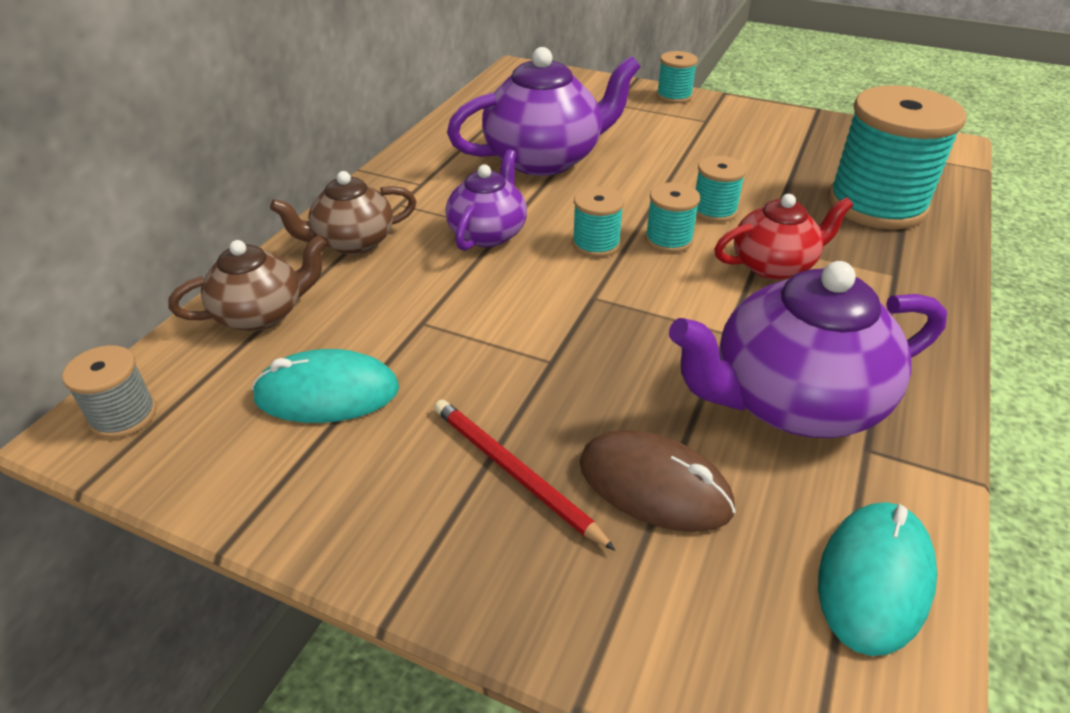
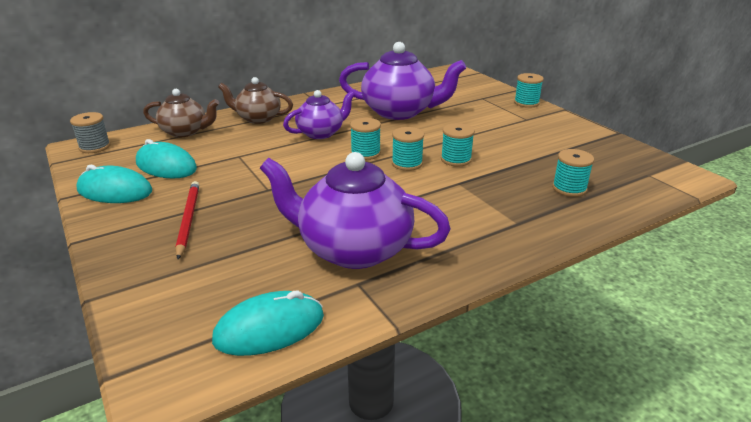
camera: 35 degrees right, 10 degrees down
brown mouse [579,430,736,532] -> none
red teapot [714,194,854,280] -> none
turquoise spool [828,85,967,230] -> turquoise spool [552,149,594,197], size x0.47
none -> turquoise mouse [77,165,152,203]

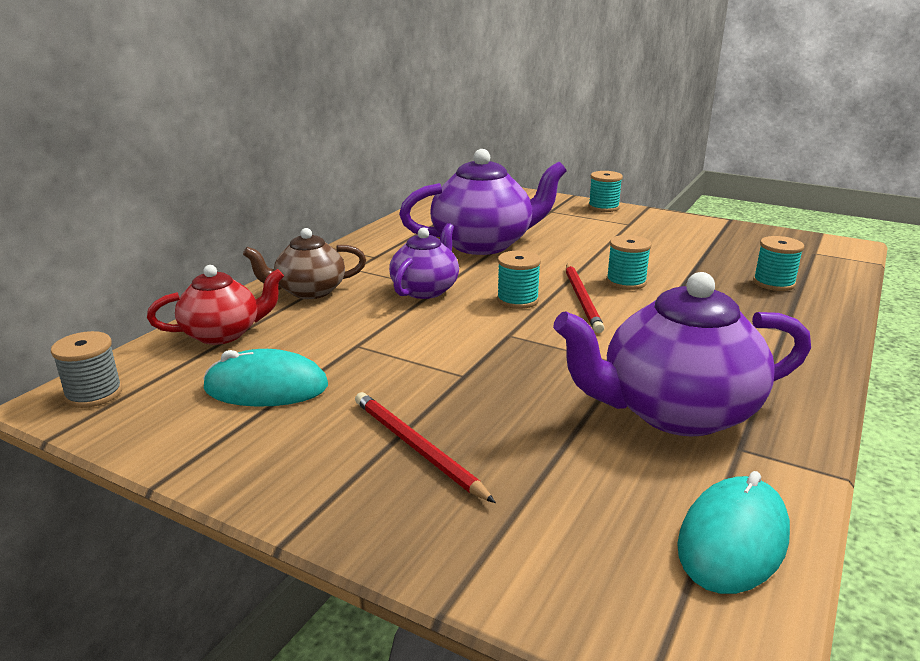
camera: 30 degrees left, 5 degrees down
turquoise mouse [77,165,152,203] -> none
brown teapot [143,89,219,137] -> red teapot [147,265,284,345]
turquoise spool [392,127,424,171] -> red pencil [566,264,604,333]

